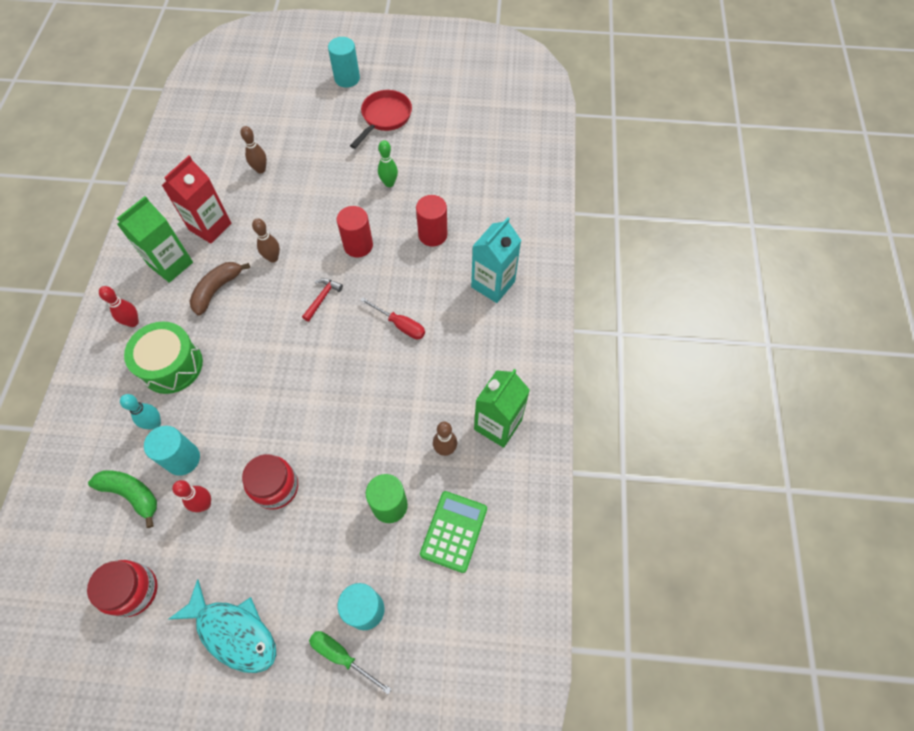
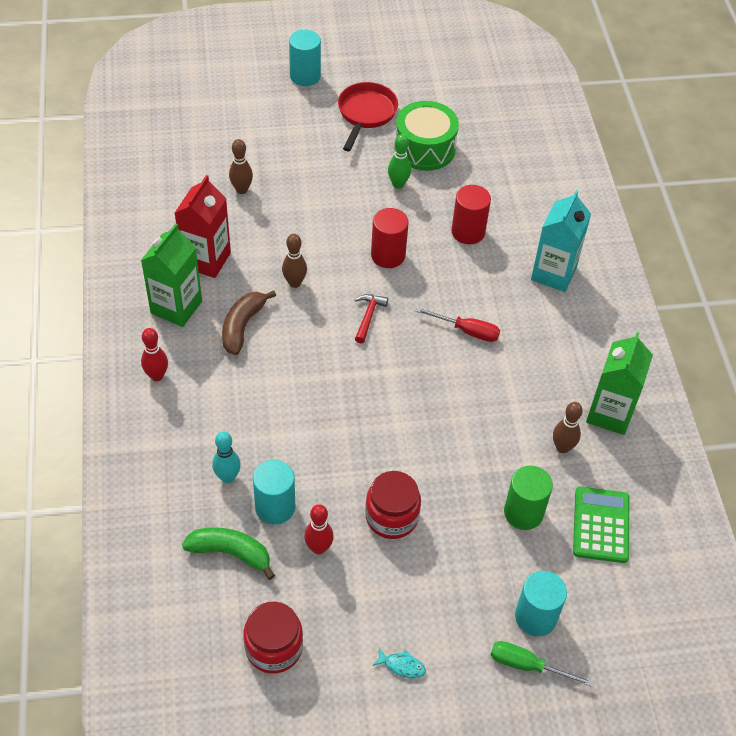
camera: 15 degrees left, 10 degrees down
green drum [124,322,203,394] -> green drum moved to [395,101,459,171]
turquoise fish [168,579,276,673] -> turquoise fish [372,648,426,679], size x0.41

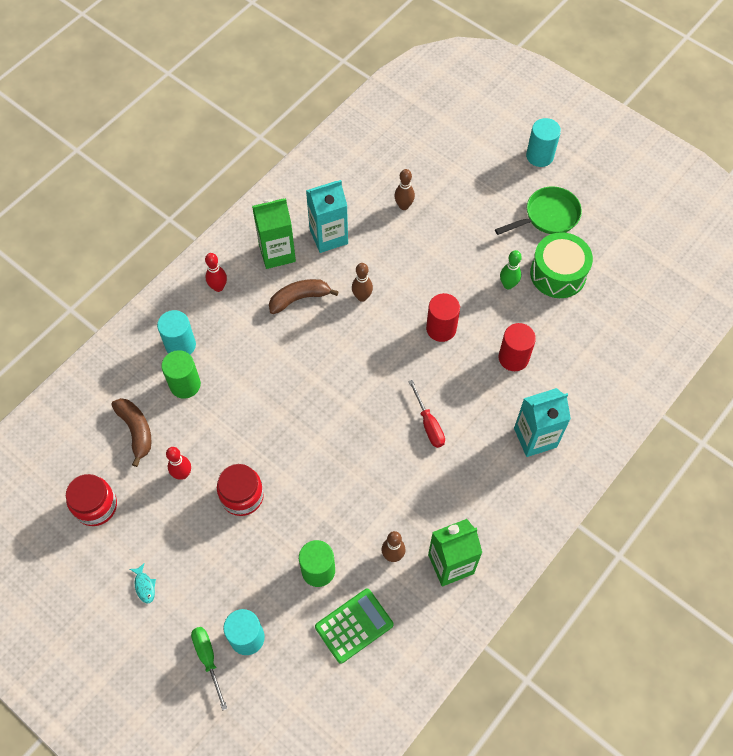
camera: 50 degrees right, 10 degrees up
red carton [175,175,231,278] -> turquoise carton [306,180,348,253]
green banana [182,527,275,580] -> brown banana [111,398,152,467]
turquoise bowling pin [212,432,241,483] -> green cylinder [161,350,201,399]
turquoise cylinder [253,460,295,525] -> turquoise cylinder moved to [157,310,196,355]
red pan [338,82,398,151] -> green pan [495,187,582,235]
red hammer [355,294,388,343] -> none

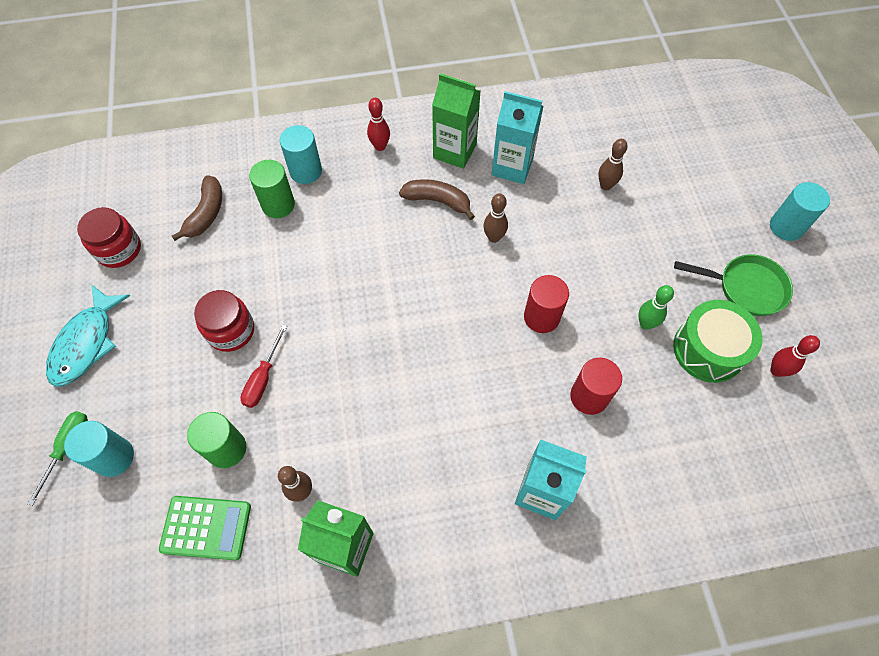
camera: 40 degrees right, 0 degrees up
turquoise fish [130,563,156,604] -> turquoise fish [46,285,130,387], size x2.47
red bowling pin [166,447,191,480] -> red bowling pin moved to [770,335,820,377]
red screwdriver [408,380,445,448] -> red screwdriver moved to [240,324,287,408]

